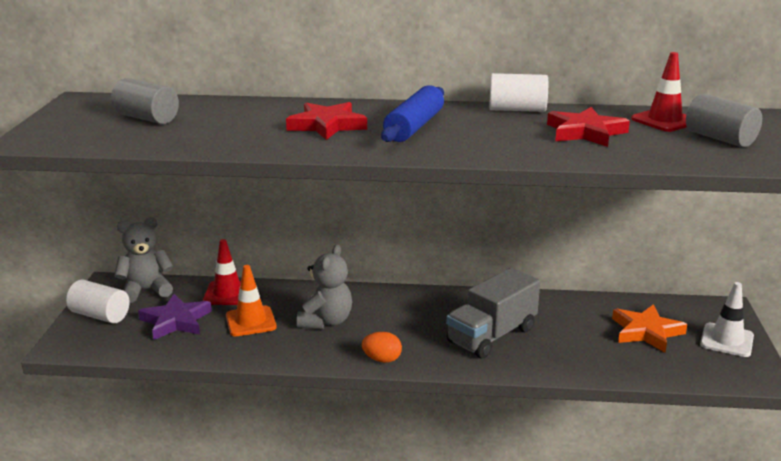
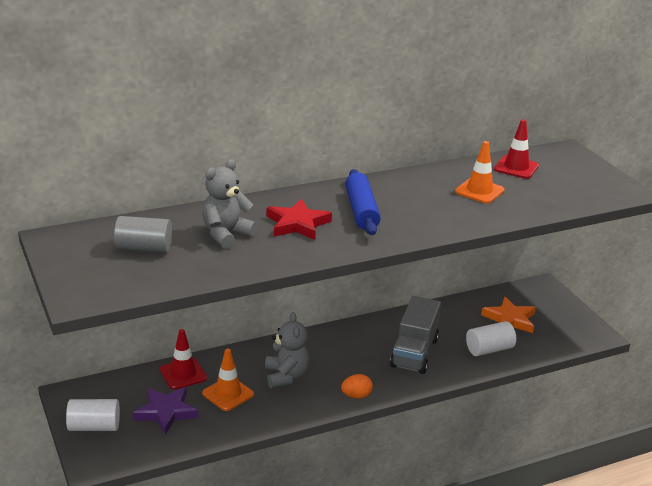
camera: 30 degrees left, 5 degrees up
grey teddy bear [114,217,173,303] -> grey teddy bear moved to [202,159,258,249]
white cylinder [489,73,548,112] -> white cylinder moved to [466,321,516,356]
red star [547,107,630,147] -> orange traffic cone [455,141,504,204]
grey cylinder [686,94,762,147] -> none
white traffic cone [700,282,754,357] -> none

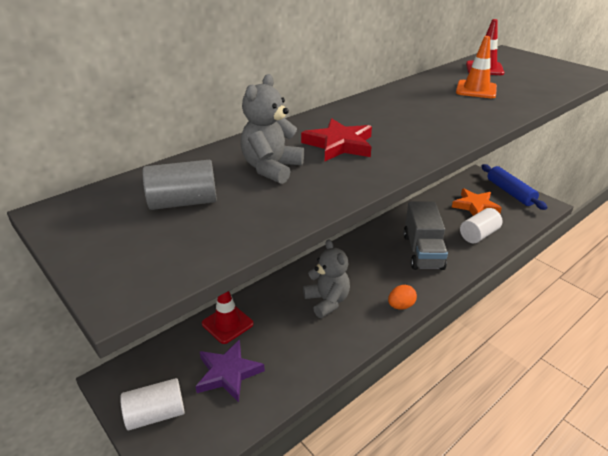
camera: 15 degrees left, 5 degrees up
orange traffic cone [202,349,254,411] -> none
blue rolling pin [345,169,381,235] -> blue rolling pin moved to [481,164,548,210]

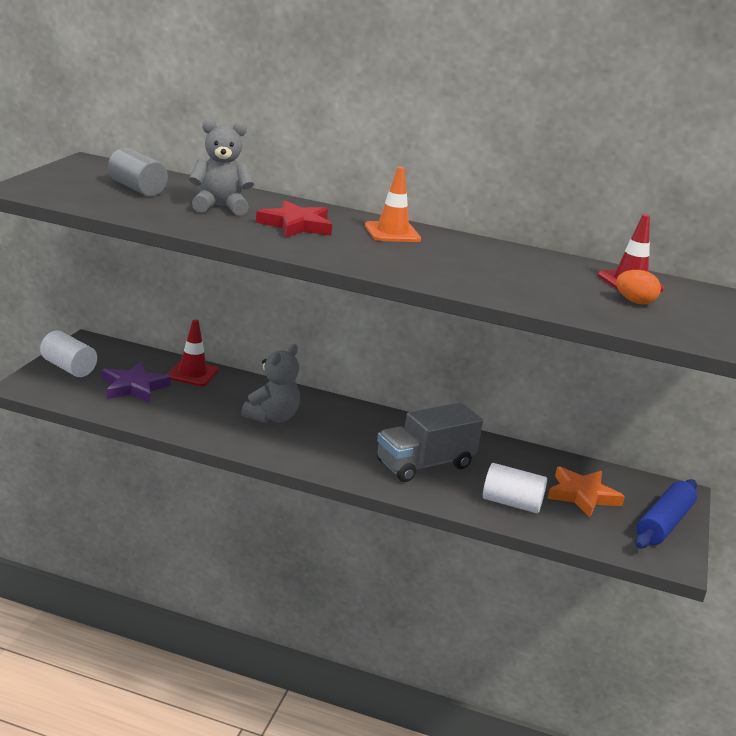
camera: 55 degrees right, 10 degrees down
orange egg [388,285,417,309] -> orange egg moved to [616,270,661,304]
orange traffic cone [456,36,497,98] -> orange traffic cone moved to [365,167,421,242]

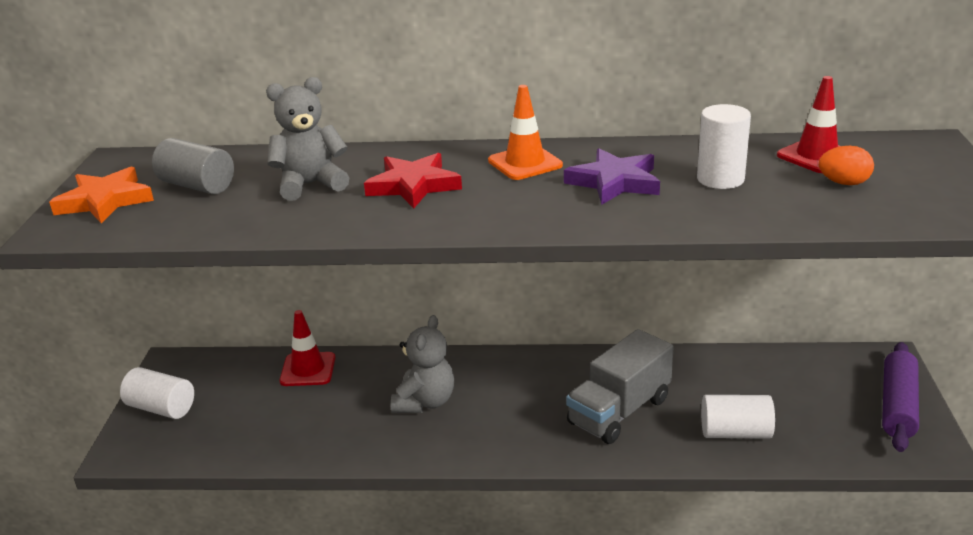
camera: 10 degrees left, 5 degrees up
purple star [102,362,171,403] -> purple star moved to [564,148,660,205]
orange star [547,467,625,518] -> orange star moved to [49,167,154,223]
blue rolling pin [635,479,697,549] -> purple rolling pin [882,342,919,452]
none -> white cylinder [697,104,751,189]

